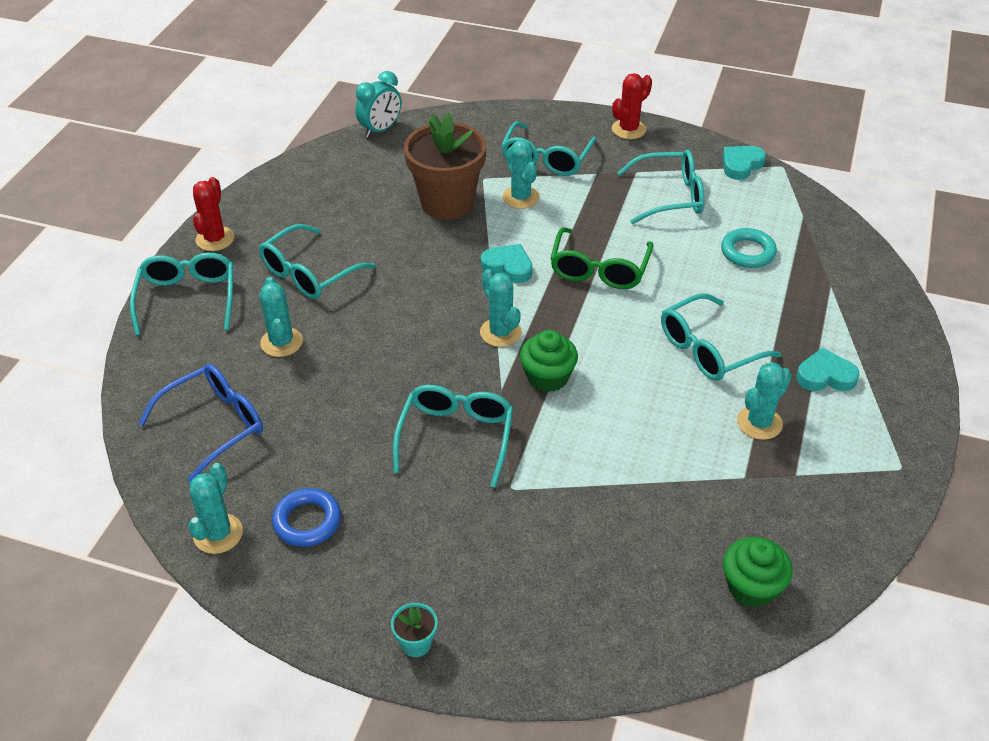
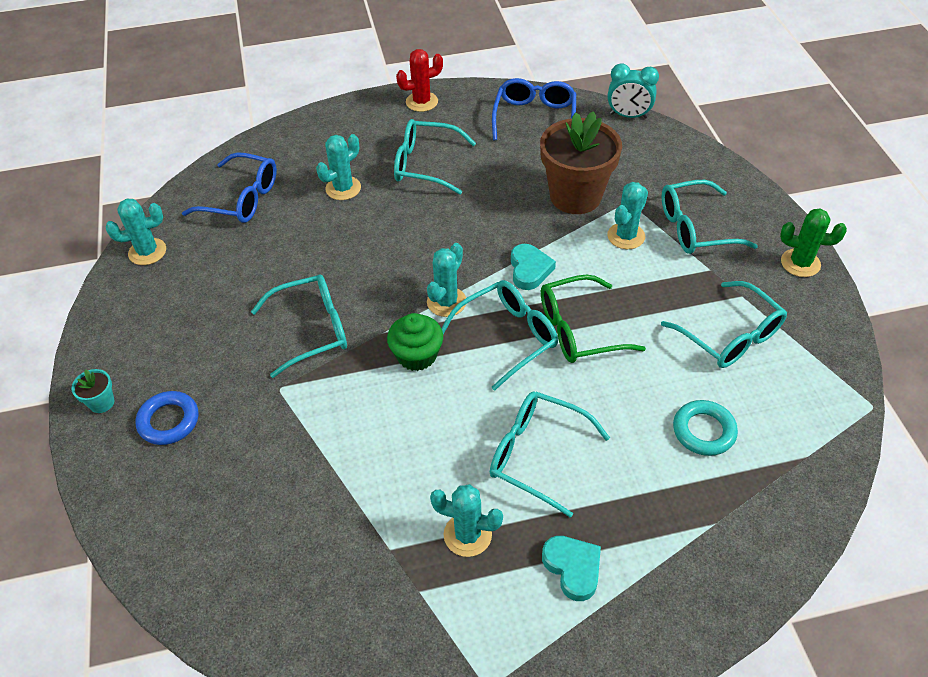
camera: 60 degrees right, 5 degrees up
turquoise glasses [130,253,233,336] -> turquoise glasses moved to [441,280,558,391]
blue ring [272,488,341,547] -> blue ring moved to [136,391,198,445]
red cactus [612,73,652,139] -> green cactus [780,209,847,277]
turquoise heart [722,146,766,180] -> none
green cupcake [723,537,793,607] -> none
none -> blue glasses [492,78,576,140]

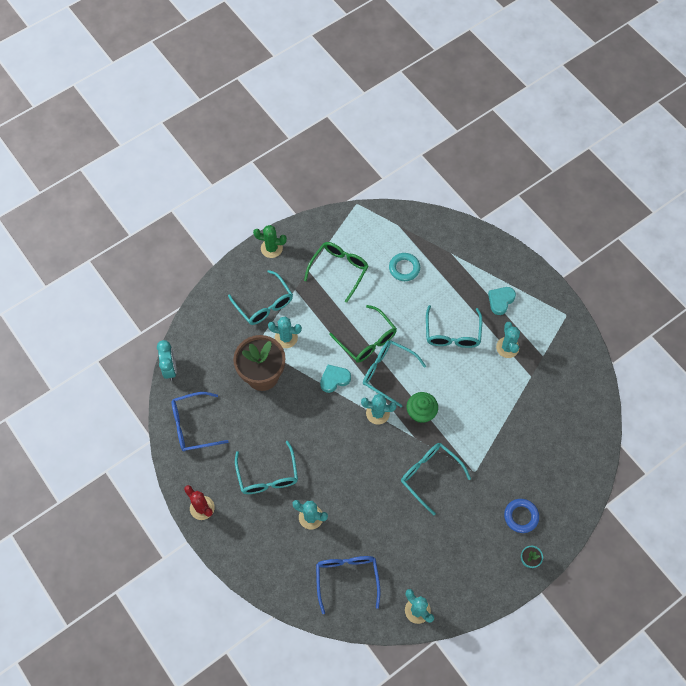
camera: 115 degrees left, 15 degrees up
turquoise glasses [661,281,787,368] -> green glasses [304,242,368,303]
green cactus [780,209,847,277] -> green cactus turned 75 degrees counterclockwise [253,225,287,258]

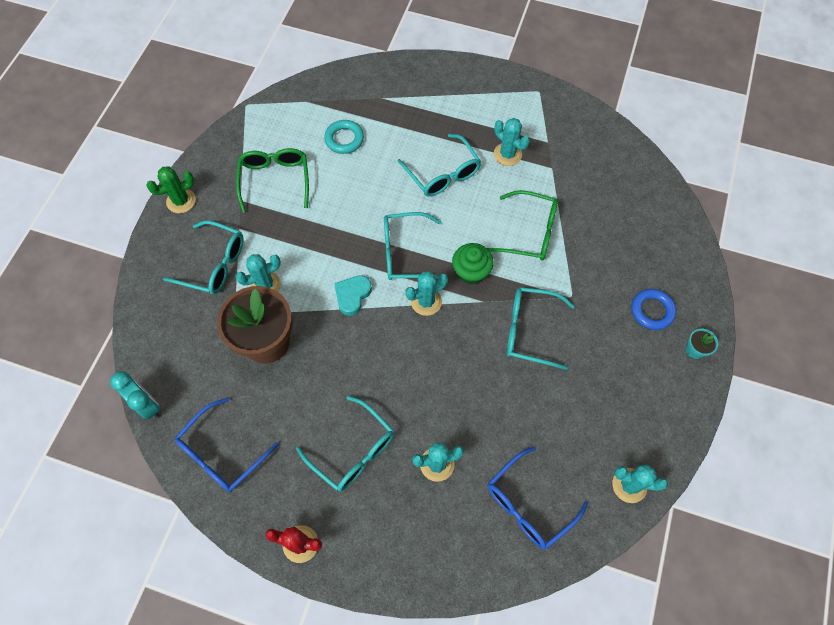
camera: 35 degrees left, 0 degrees up
blue glasses [316,556,380,614] -> blue glasses turned 90 degrees counterclockwise [488,447,588,549]
green glasses [329,305,397,363] -> green glasses moved to [487,190,558,261]
turquoise heart [488,287,516,315] -> none

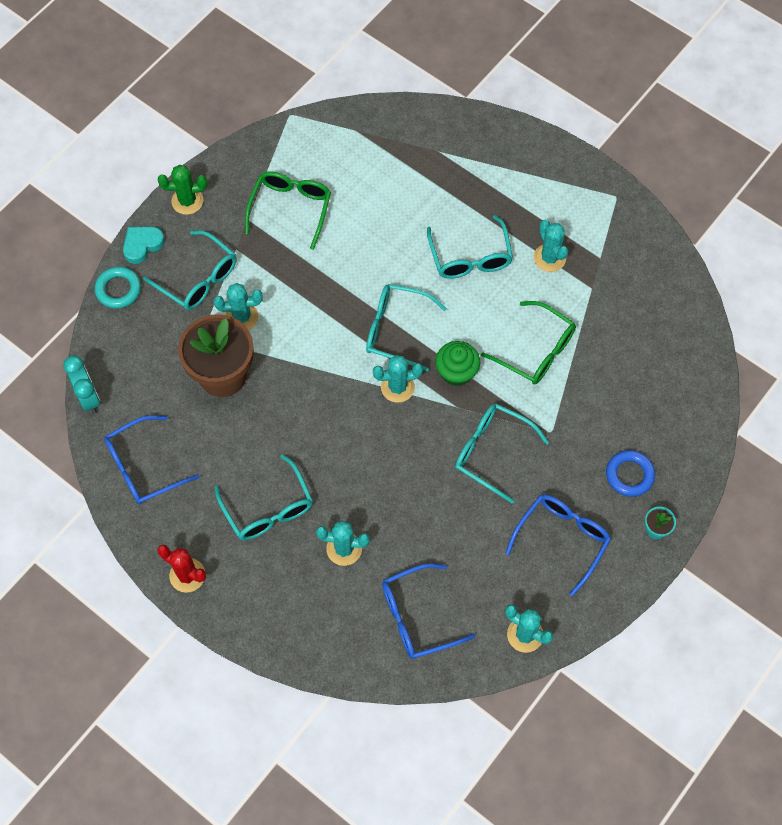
camera: 20 degrees right, 0 degrees up
turquoise ring [324,120,364,154] -> turquoise ring moved to [95,267,141,309]
turquoise heart [334,275,372,316] -> turquoise heart moved to [123,227,165,264]
none -> blue glasses [506,495,611,596]

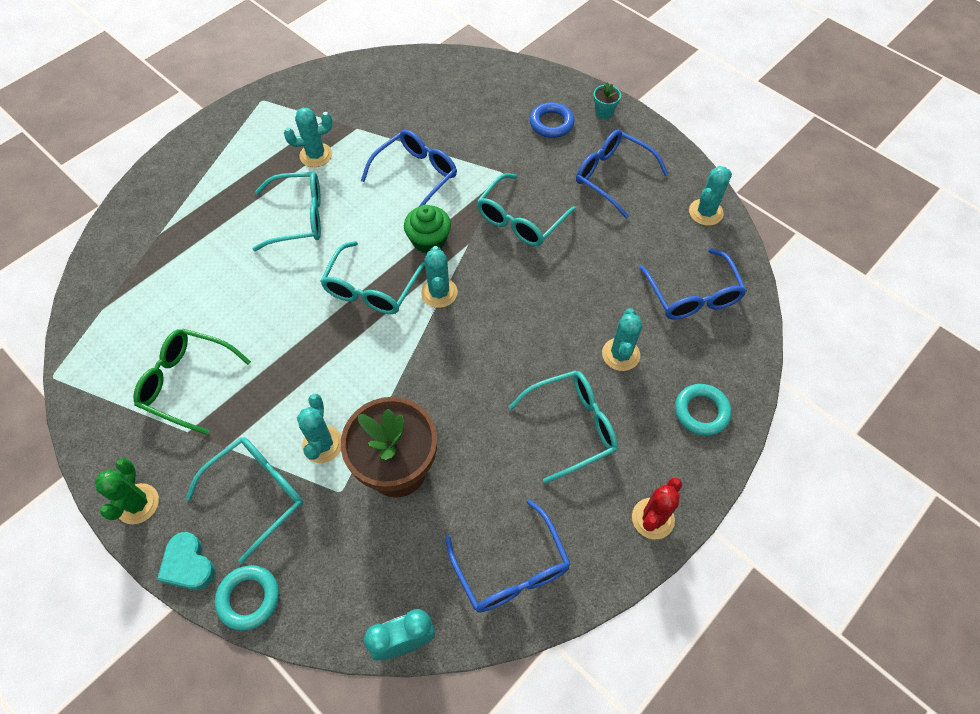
camera: 85 degrees left, 5 degrees down
green glasses [481,301,576,384] -> blue glasses [361,130,457,207]
none -> turquoise ring [675,384,731,436]

